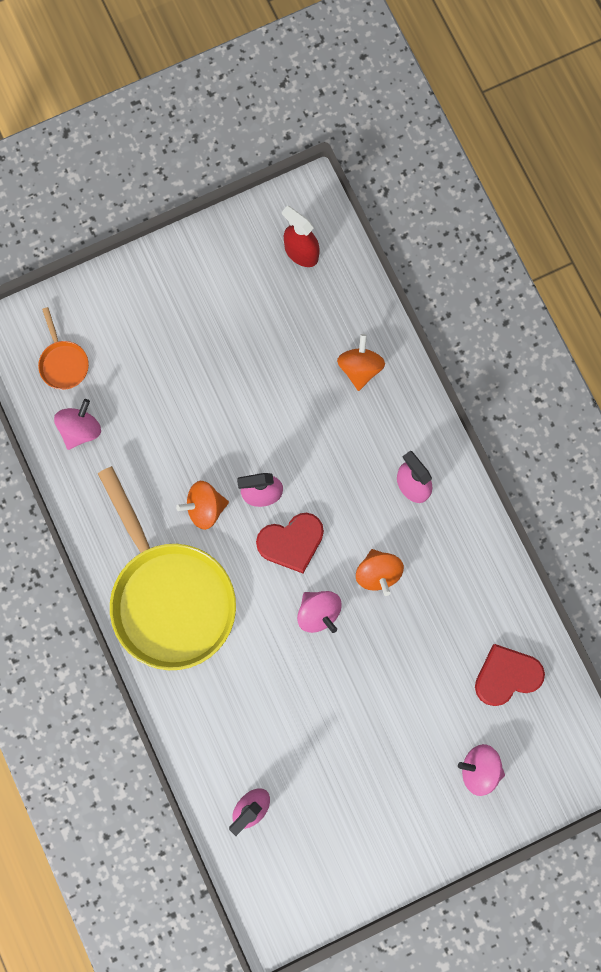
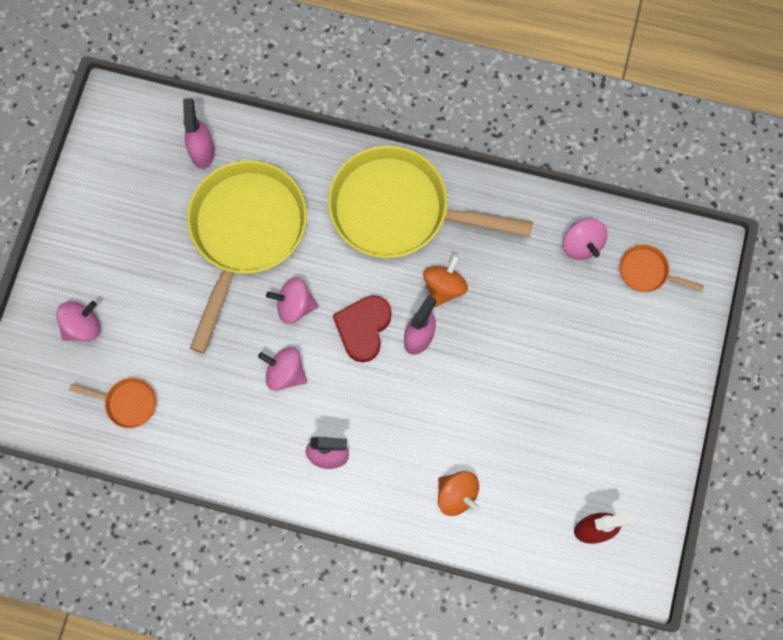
camera: 130 degrees right, 5 degrees down
orange spinning top [356,549,404,596] -> pink spinning top [258,347,307,391]
red heart [475,644,545,706] -> orange pan [69,378,156,428]
none -> yellow pan [187,160,307,353]

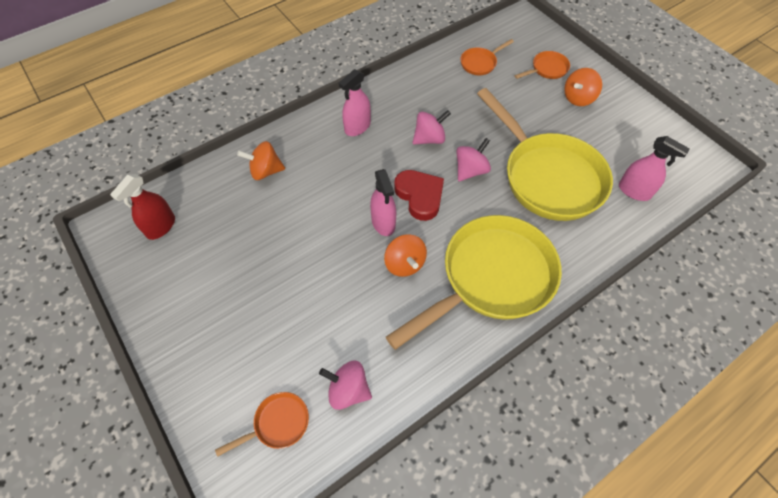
camera: 130 degrees right, 15 degrees down
pink spinning top [56,301,100,341] -> orange pan [515,51,570,79]
none -> orange spinning top [564,68,602,106]

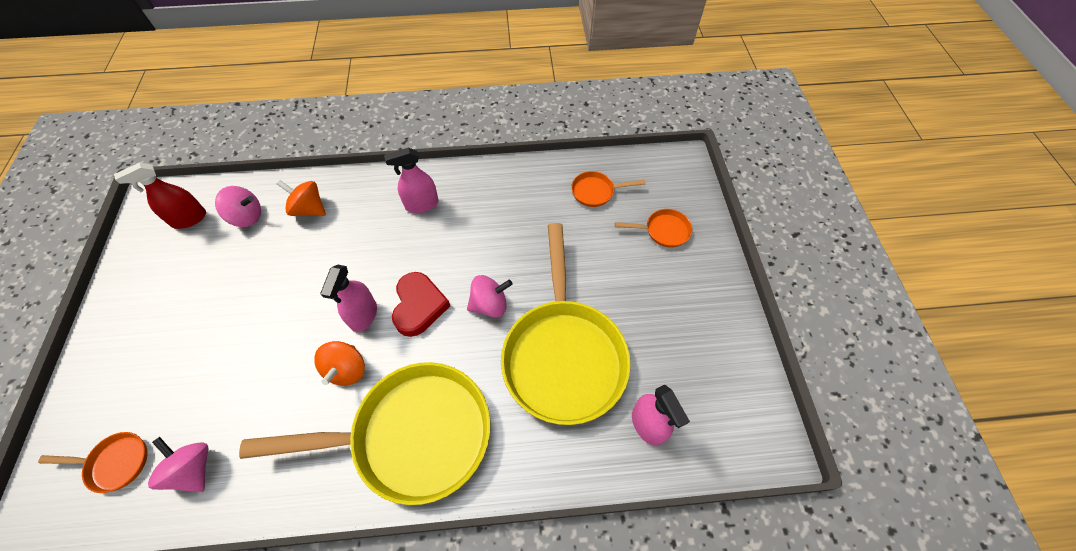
camera: 30 degrees right, 0 degrees up
pink spinning top [412,110,451,145] -> pink spinning top moved to [215,186,261,227]
orange spinning top [564,68,602,106] -> none

